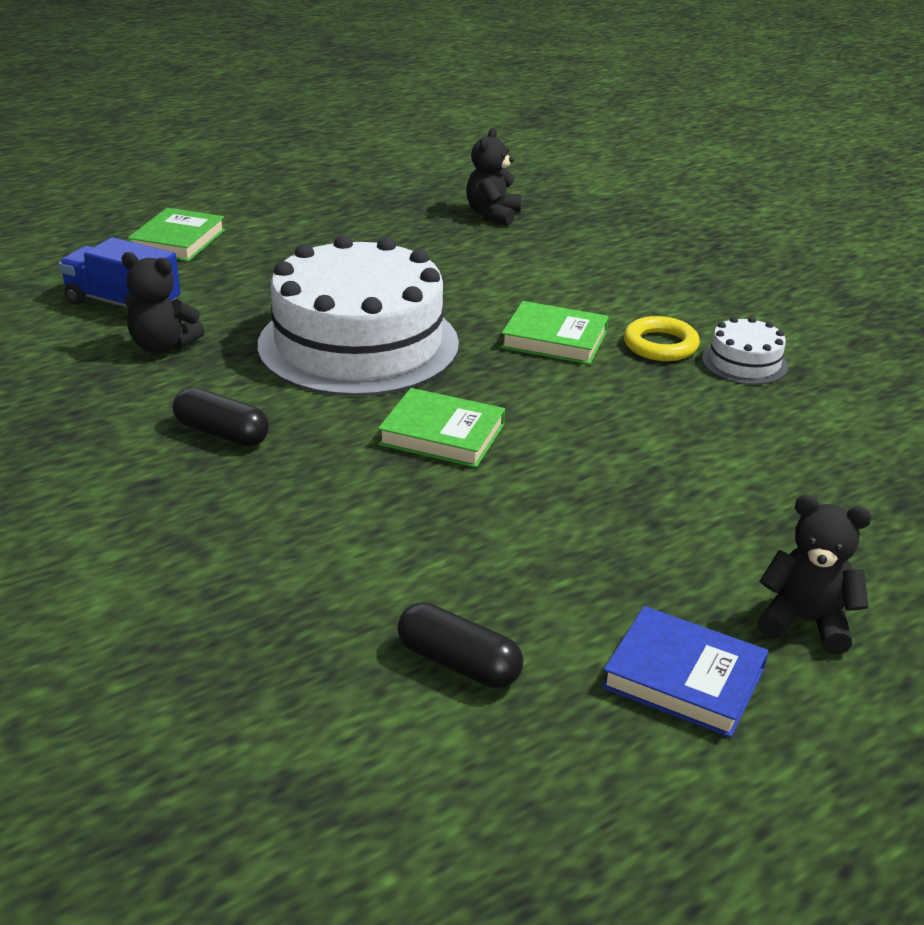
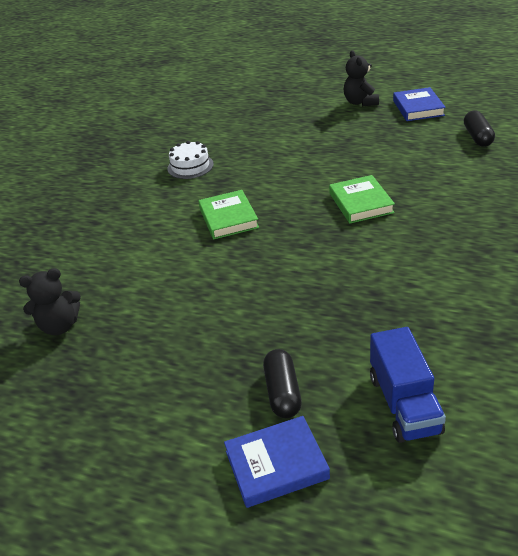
camera: 120 degrees left, 5 degrees up
black teddy bear [121,252,205,353] -> none
green book [128,208,225,262] -> blue book [224,416,330,508]
black capsule [172,387,269,447] -> black capsule moved to [263,349,302,418]
white cake [258,235,459,397] -> none
yellow ring [624,316,700,361] -> none

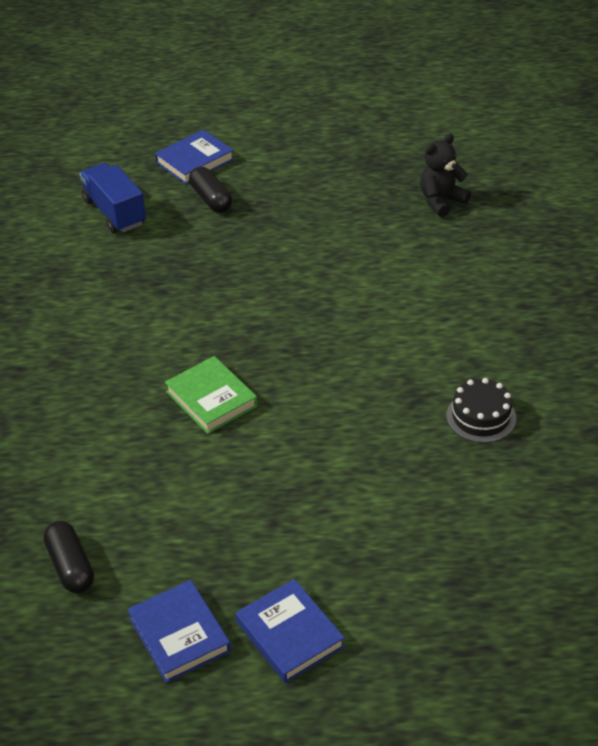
camera: 155 degrees right, 5 degrees up
white cake [167,141,214,179] -> black cake [446,378,516,443]
green book [198,190,259,239] -> none
black teddy bear [344,50,379,106] -> blue book [236,579,345,683]

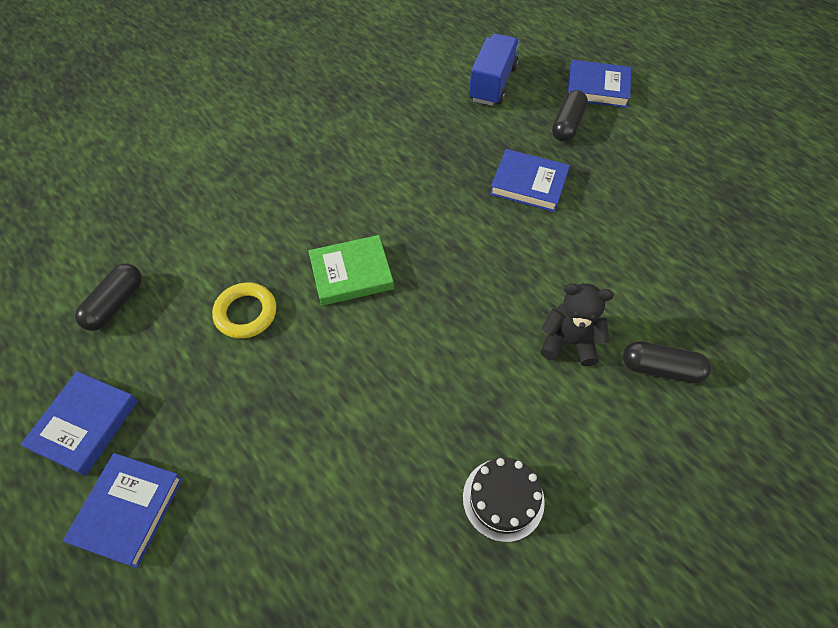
camera: 50 degrees right, 15 degrees up
green book [165,356,258,434] -> green book turned 60 degrees clockwise [309,235,394,306]
black teddy bear [420,134,471,217] -> black teddy bear moved to [540,283,614,366]
none -> yellow ring [212,282,276,339]
none -> blue book [490,149,570,212]
none -> black capsule [623,341,711,383]

